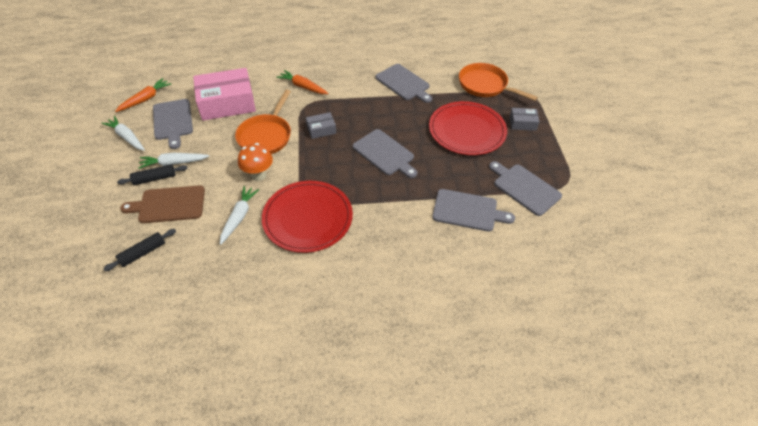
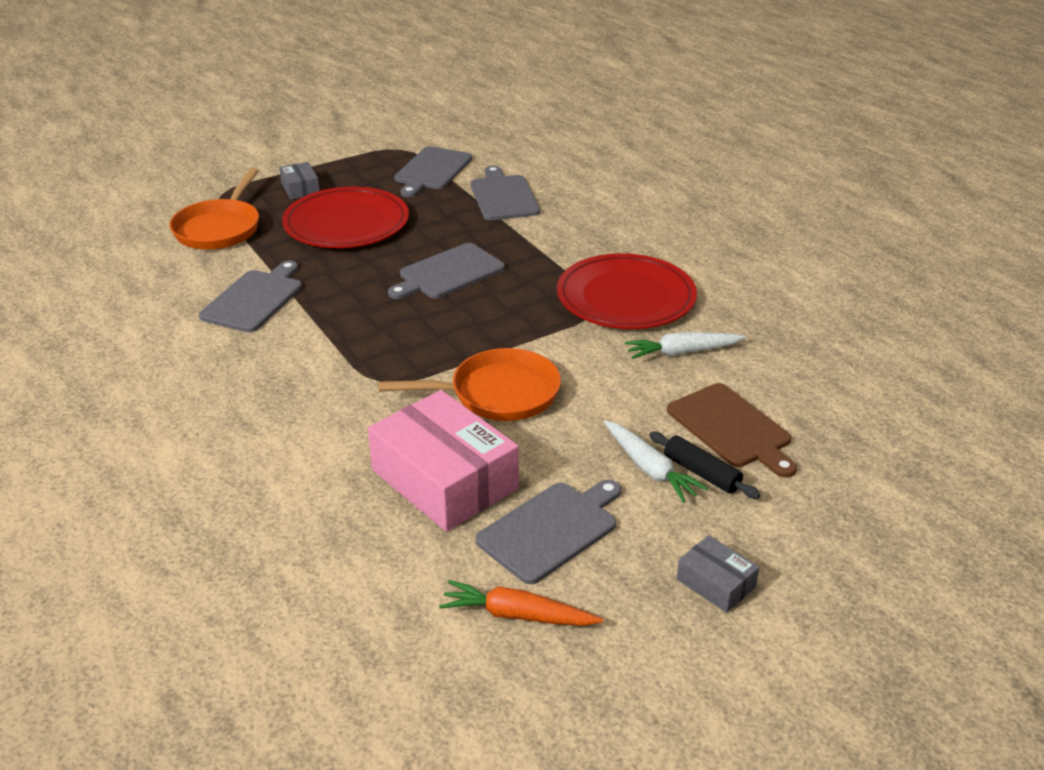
camera: 115 degrees left, 15 degrees down
white carrot [101,116,145,151] -> none
black rolling pin [103,229,176,271] -> none
orange mushroom [238,143,273,181] -> none
orange carrot [276,70,329,94] -> none
grey box [306,112,336,139] -> grey box moved to [677,535,759,613]
grey cutting board [353,129,417,178] -> grey cutting board turned 150 degrees counterclockwise [388,243,505,299]

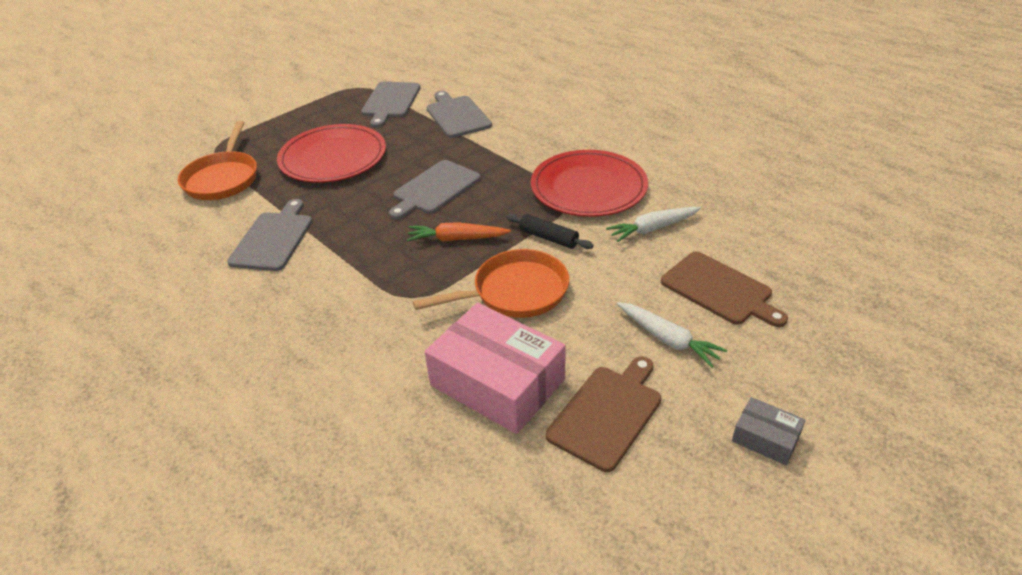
camera: 10 degrees left, 5 degrees up
grey box [279,162,320,199] -> none
orange carrot [439,580,603,626] -> orange carrot moved to [407,222,511,242]
grey cutting board [476,479,621,584] -> brown cutting board [546,357,661,472]
black rolling pin [649,432,760,499] -> black rolling pin moved to [506,214,594,249]

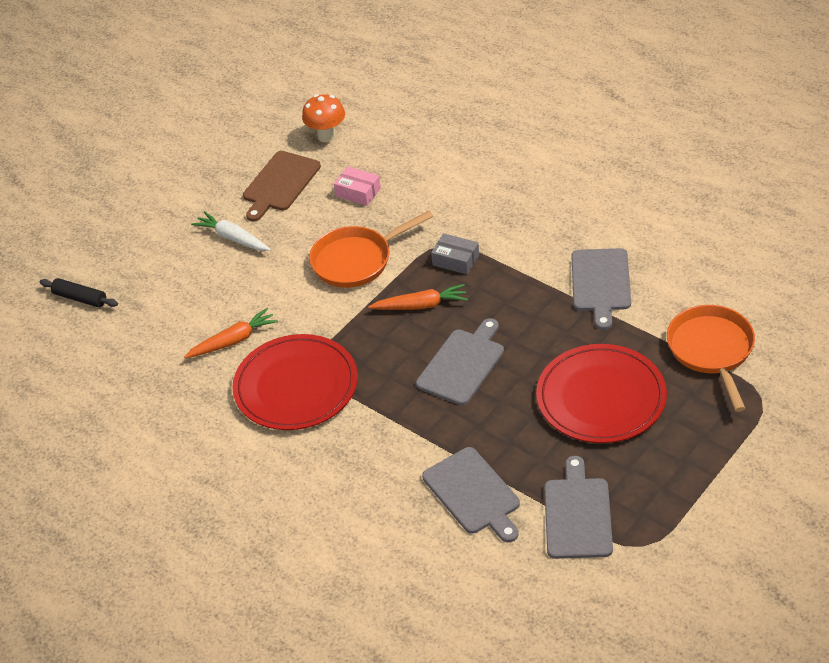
camera: 175 degrees right, 5 degrees up
pink box [425,303,566,434] -> pink box [334,166,381,206], size x0.47
black rolling pin [506,214,594,249] -> black rolling pin moved to [40,278,118,307]
white carrot [606,207,701,242] -> orange carrot [184,308,278,358]
brown cutting board [661,252,788,327] -> none
grey box [732,397,806,465] -> grey box moved to [431,233,479,275]
none -> orange mushroom [302,94,345,143]

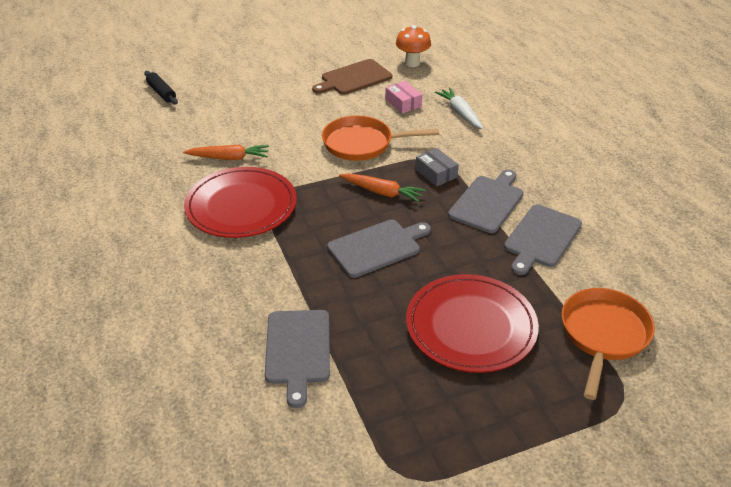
camera: 25 degrees right, 5 degrees down
white carrot [191,211,271,251] -> white carrot moved to [435,88,483,129]
grey cutting board [544,456,613,559] -> grey cutting board moved to [448,169,524,233]

